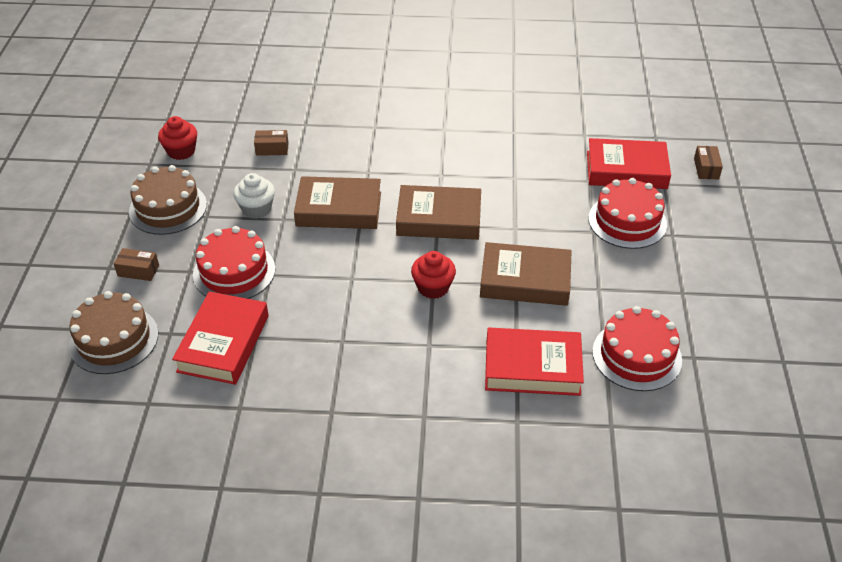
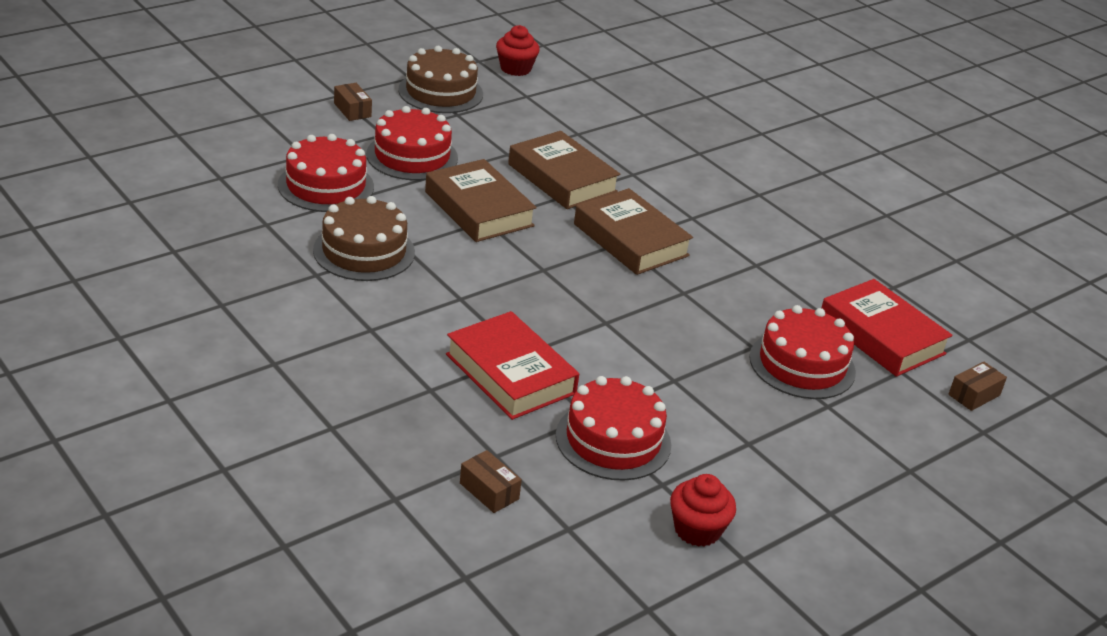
camera: 45 degrees right, 10 degrees down
brown cake [69,291,158,374] -> brown cake moved to [313,196,415,281]
red book [172,292,269,385] -> red cake [278,134,374,212]
white cupcake [233,173,275,219] -> none
brown box [254,130,289,156] -> brown box moved to [460,450,522,513]
red cupcake [411,251,456,299] -> red cupcake moved to [670,474,736,547]
brown book [480,242,572,306] -> brown book moved to [425,159,537,242]

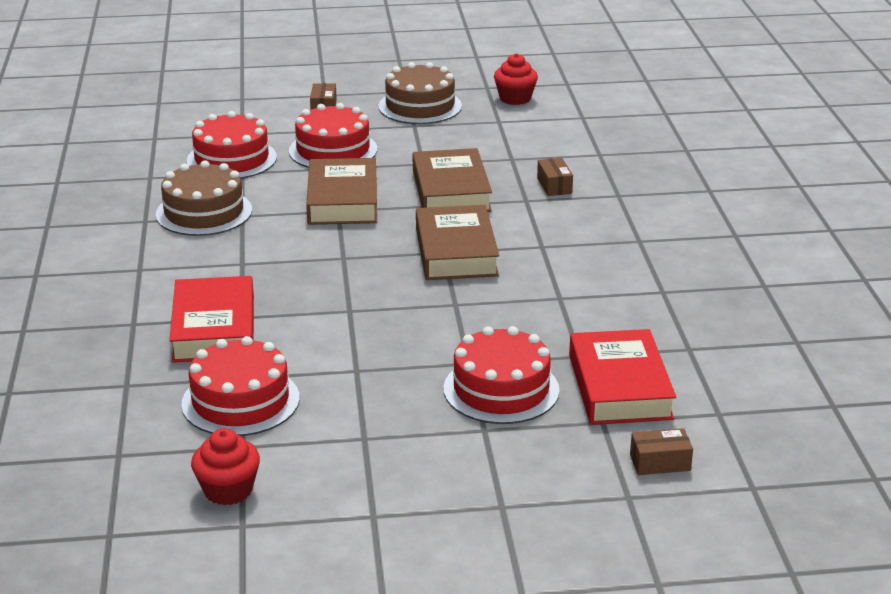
camera: 35 degrees right, 5 degrees down
brown box [460,450,522,513] -> brown box moved to [537,158,573,196]

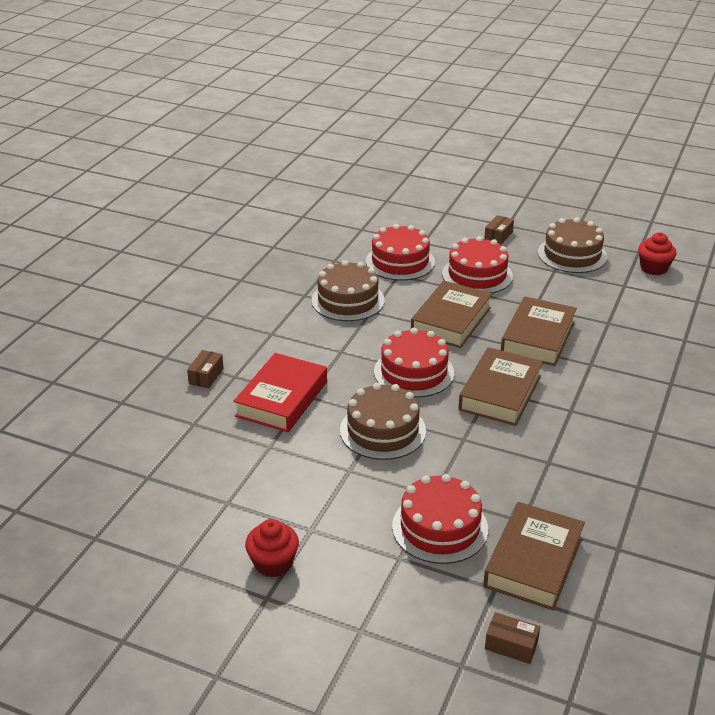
camera: 30 degrees right, 5 degrees up
red cake [181,336,300,436] -> red cake moved to [374,328,454,398]
red cupcake [191,428,260,505] -> red cupcake moved to [245,519,299,578]
brown box [537,158,573,196] -> brown box moved to [187,350,224,388]
red book [569,329,676,425] -> brown book [483,502,585,610]
none -> brown cake [340,383,426,460]

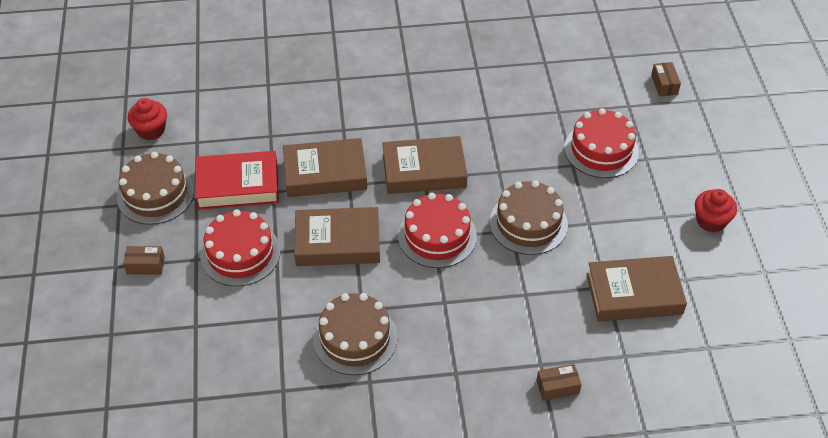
camera: 120 degrees left, 15 degrees up
red book [233,353,327,432] -> red book moved to [195,151,279,210]
red cake [366,224,435,280] -> none
brown book [483,502,585,610] -> brown book moved to [586,256,687,322]

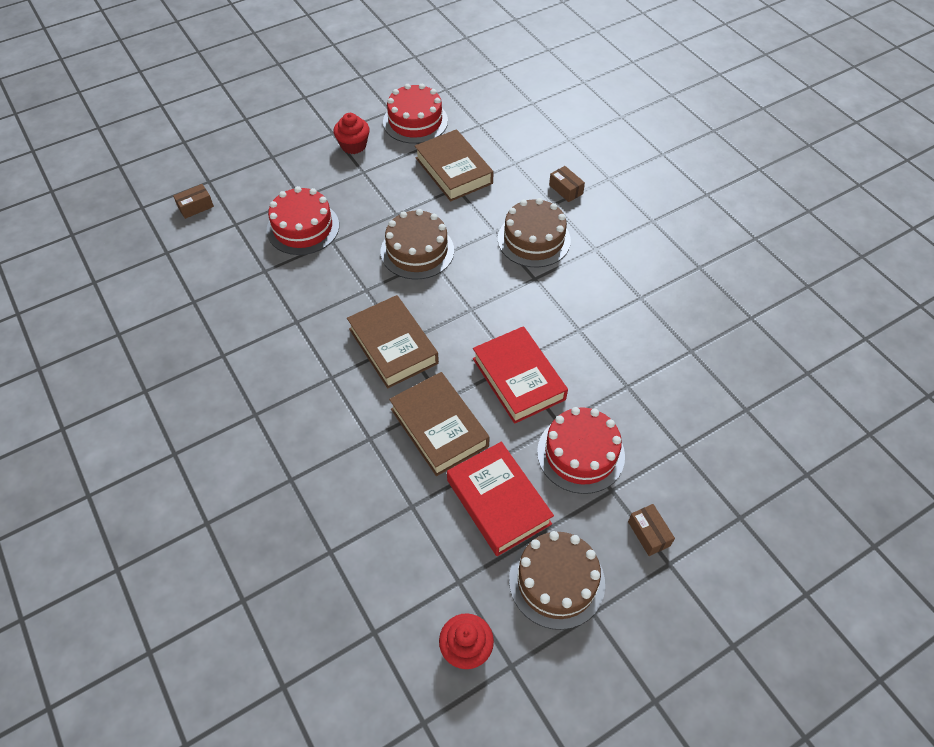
camera: 115 degrees left, 5 degrees up
brown book [294,207,380,266] -> red book [473,326,568,424]
brown cake [313,293,398,375] -> brown cake moved to [498,198,571,267]
red cake [398,193,477,268] -> red cake moved to [383,84,448,144]

